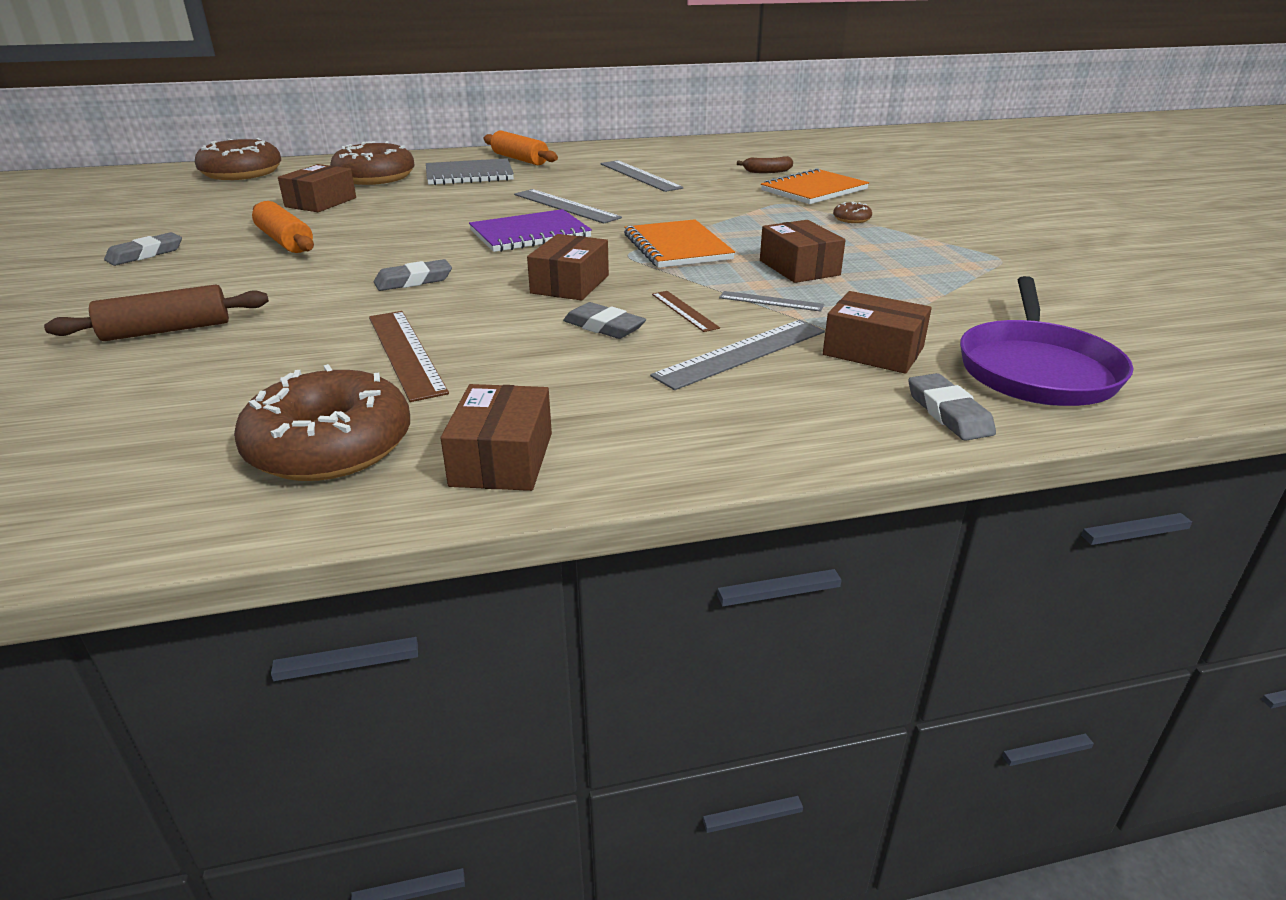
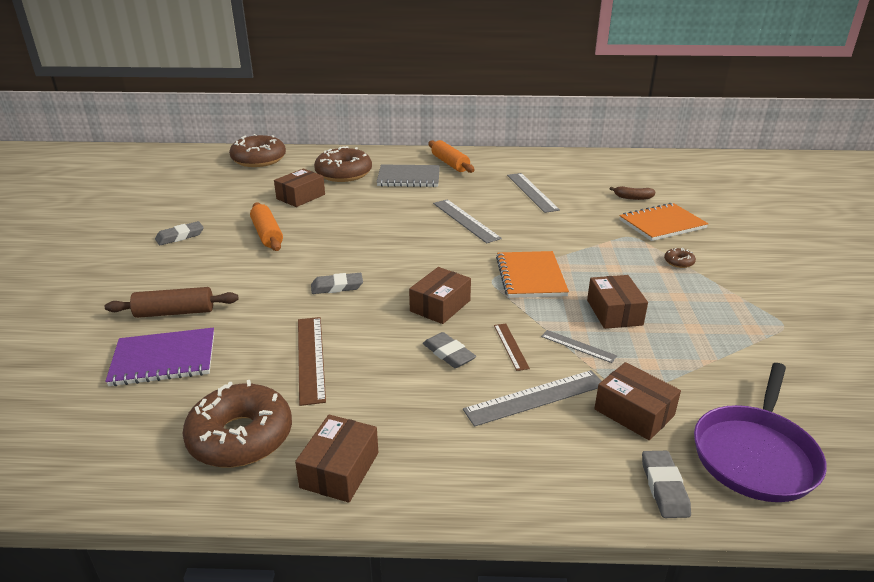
camera: 15 degrees right, 0 degrees up
purple notebook [469,209,592,252] -> purple notebook moved to [105,328,214,386]

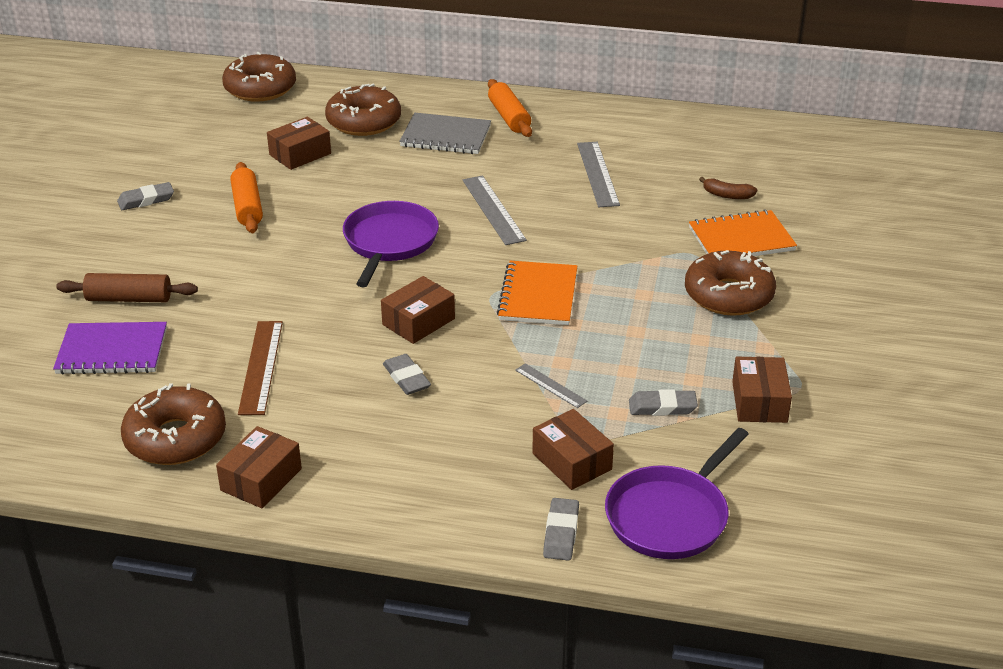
camera: 10 degrees right, 5 degrees up
grey eraser [311,273,363,294] -> grey eraser moved to [629,389,698,416]
grey ruler [463,370,602,427] -> none
brown ruler [494,324,530,371] -> none
brown box [587,275,648,329] -> brown box moved to [732,357,792,423]
brown donut [664,248,696,268] -> brown donut [685,250,776,316], size x2.44
none -> purple pan [343,201,439,287]

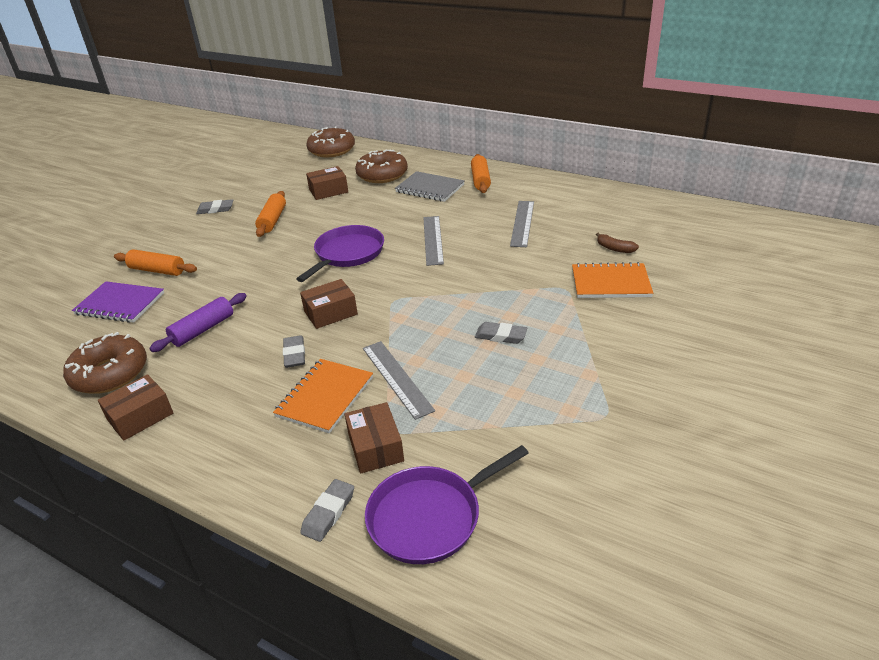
camera: 20 degrees right, 0 degrees up
brown rolling pin [56,273,198,302] -> orange rolling pin [114,249,197,276]
brown ruler [238,321,283,415] -> purple rolling pin [149,293,247,352]
orange notebook [497,261,577,325] -> orange notebook moved to [273,359,373,433]
grey ruler [515,363,587,408] -> grey ruler [363,341,435,420], size x1.77
grey eraser [629,389,698,416] -> grey eraser moved to [475,322,527,344]
brown donut [685,250,776,316] -> none
brown box [732,357,792,423] -> none

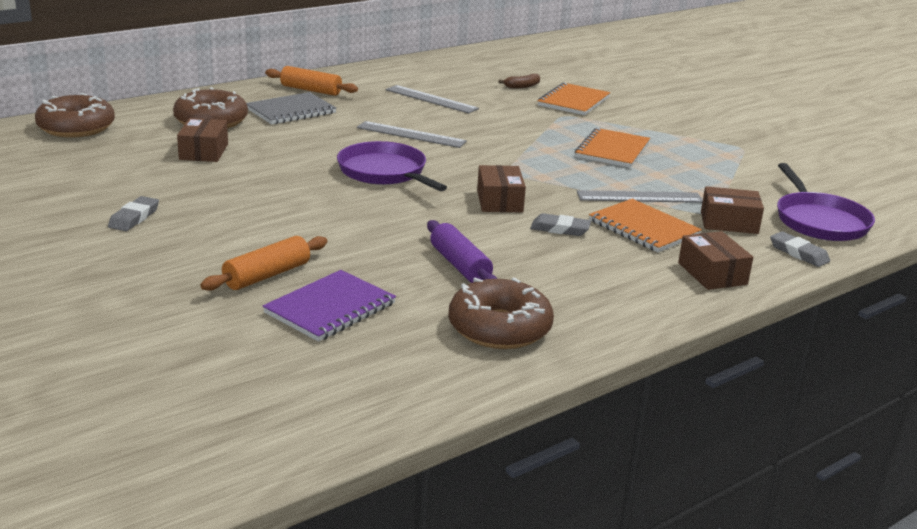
camera: 70 degrees left, 10 degrees down
brown box [98,374,173,441] -> brown box moved to [678,231,753,290]
orange rolling pin [255,191,286,237] -> none
grey eraser [475,322,527,344] -> orange notebook [575,128,650,168]

